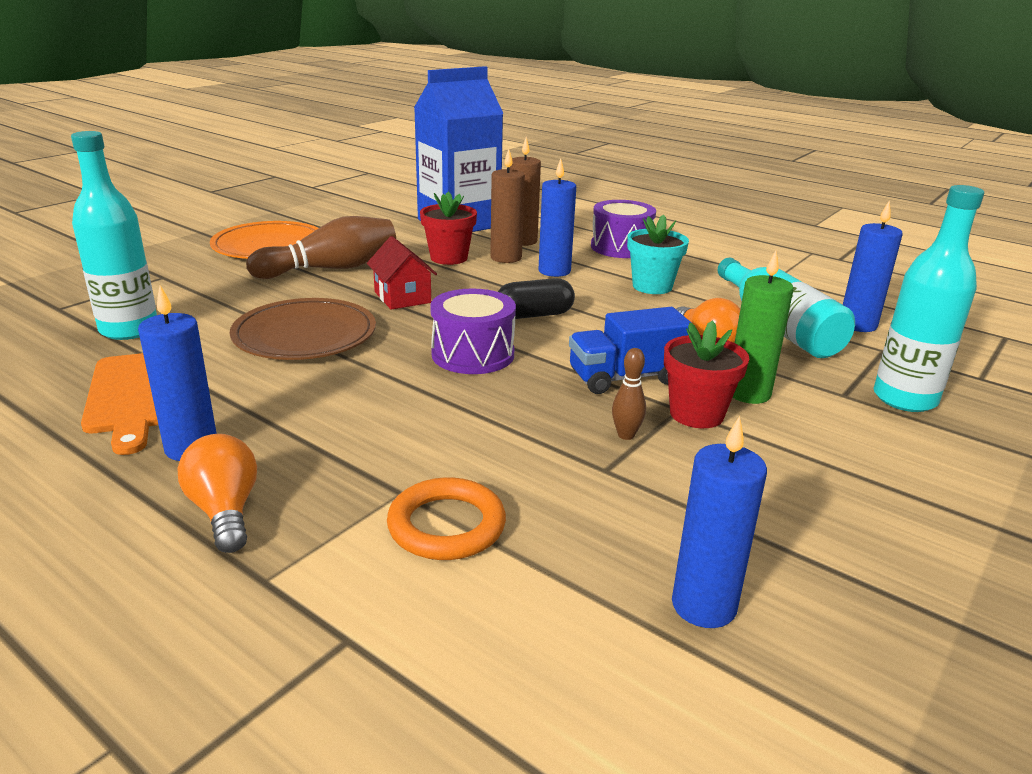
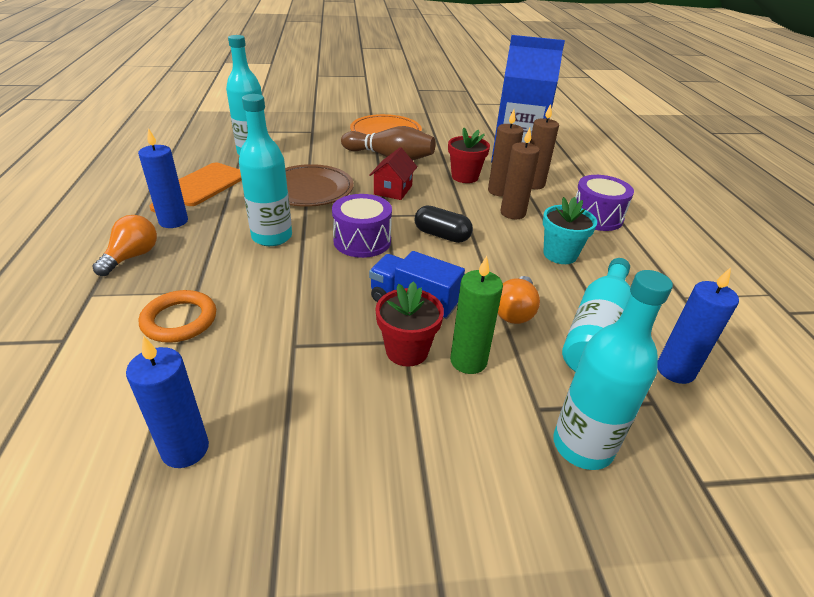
camera: 45 degrees right, 10 degrees up
blue candle [538,159,576,277] -> brown candle [500,128,540,219]
brown bowling pin [612,348,646,440] -> none
none -> turquoise bottle [239,94,292,246]

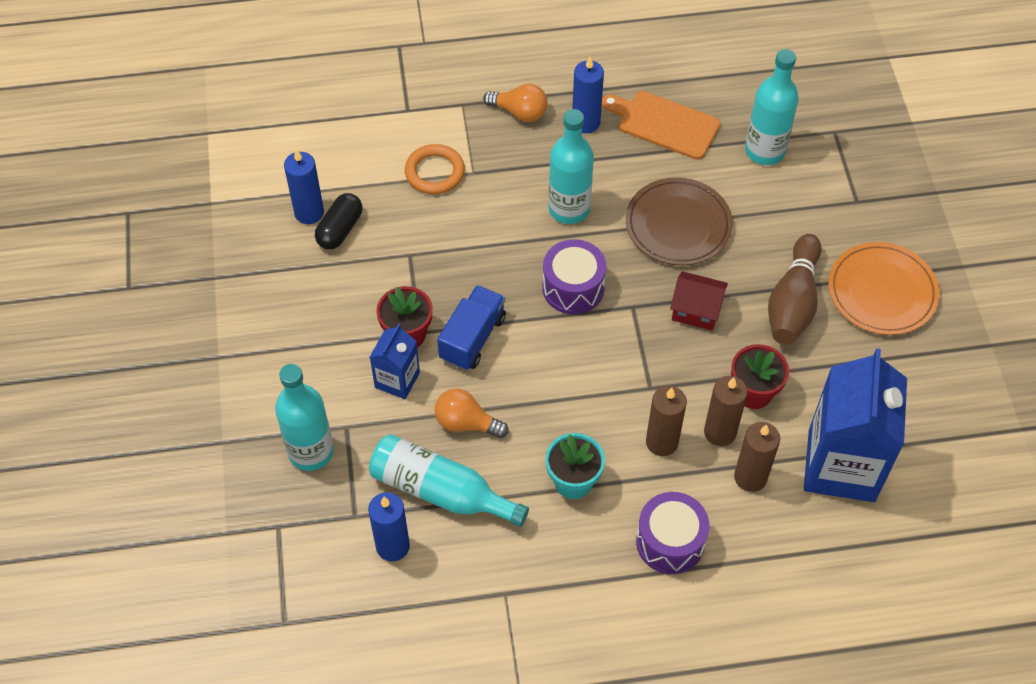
camera: 90 degrees right, 20 degrees up
black capsule [415,205,473,243] -> black capsule moved to [315,193,363,250]
green candle [450,256,503,374] -> blue carton [370,324,420,399]

